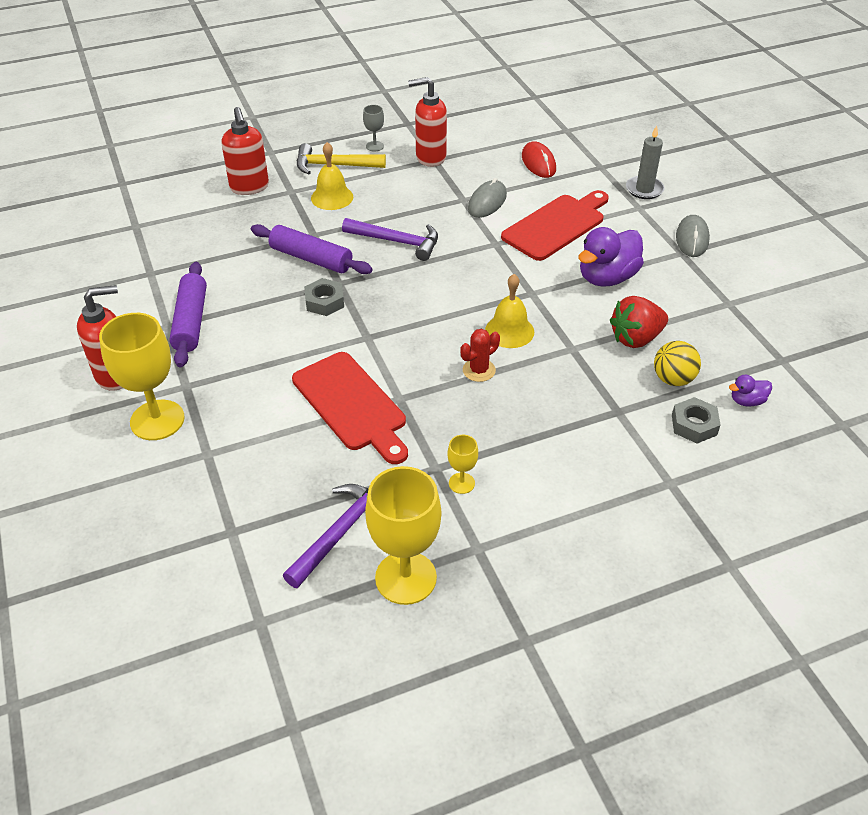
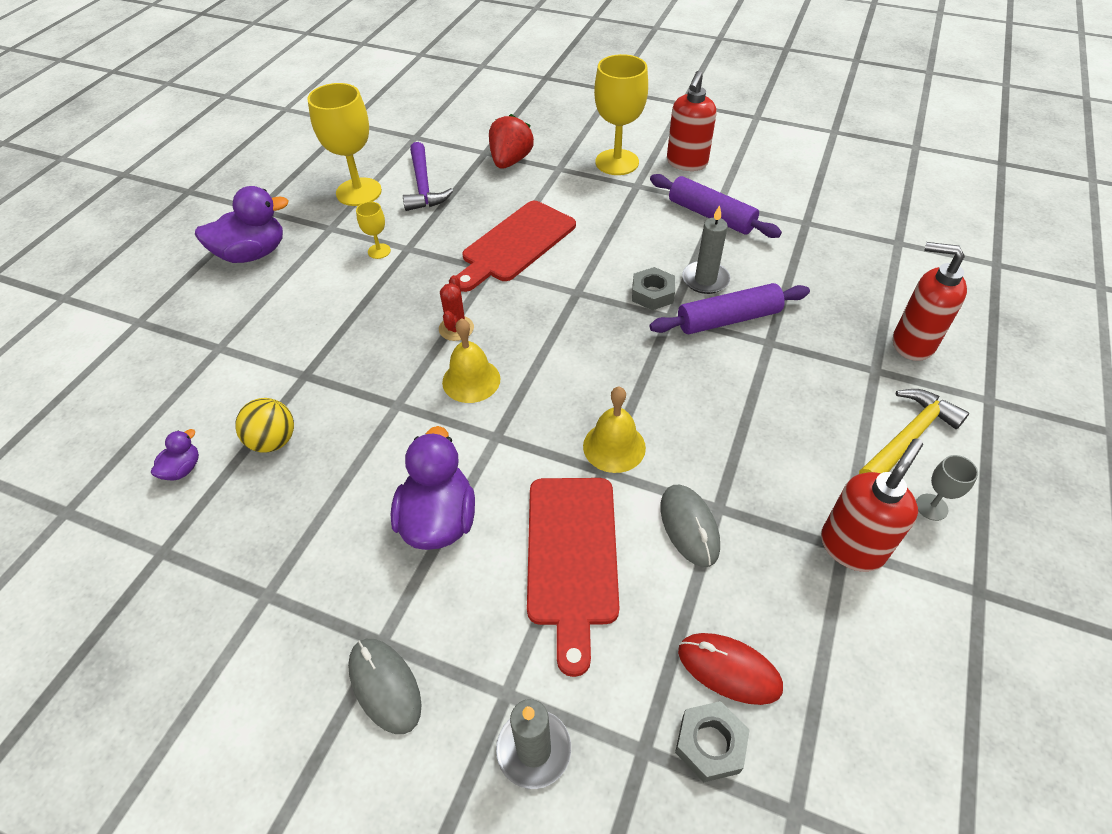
camera: 135 degrees right, 5 degrees up
red cutting board [292,352,408,464] -> red cutting board turned 60 degrees counterclockwise [456,201,576,292]
yellow bell [311,142,353,210] -> yellow bell moved to [583,387,646,473]
purple hammer [342,218,438,261] -> none
red strawberry [610,296,668,348] -> red strawberry moved to [489,114,534,169]
grey nut [672,397,720,443] -> grey nut moved to [675,701,750,783]
none -> purple duck [195,186,289,263]
none -> grey candle [682,205,730,294]

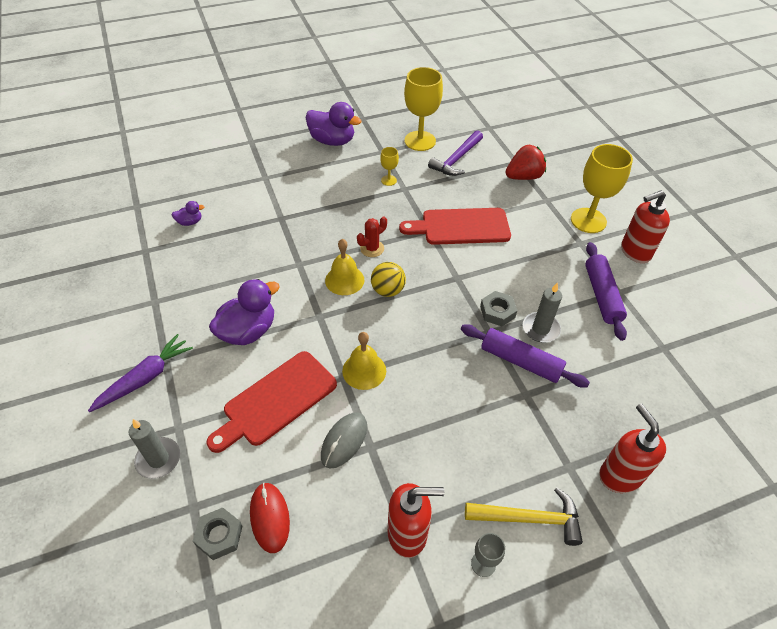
camera: 45 degrees right, 0 degrees up
yellow ball [235,398,294,453] -> yellow ball moved to [371,262,406,297]
grey mouse [348,639,422,734] -> purple carrot [88,334,193,412]

